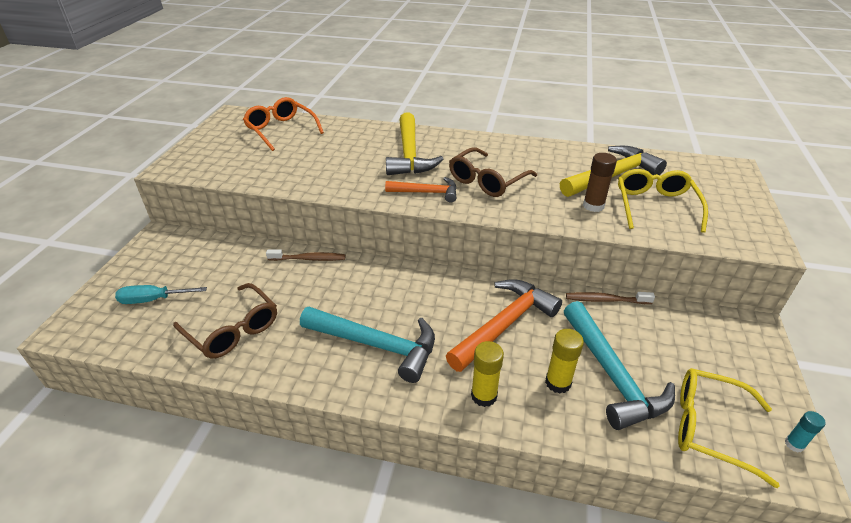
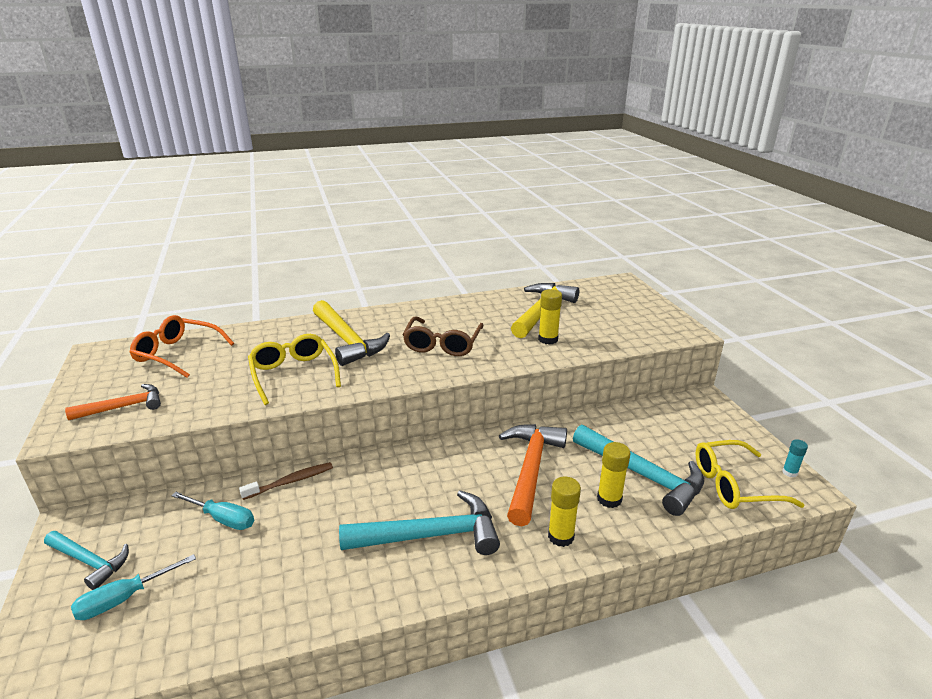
camera: 30 degrees left, 10 degrees down
brown glasses [173,283,277,359] -> none
orange hammer [385,177,457,203] -> orange hammer moved to [65,384,161,420]
brown toothbrush [566,292,655,304] -> none
brown glue stick [583,153,617,212] -> yellow glue stick [538,289,562,345]
yellow glasses [618,169,708,233] -> yellow glasses moved to [248,334,341,405]
none -> turquoise hammer [44,531,129,590]
none -> turquoise screwdriver [171,492,254,530]

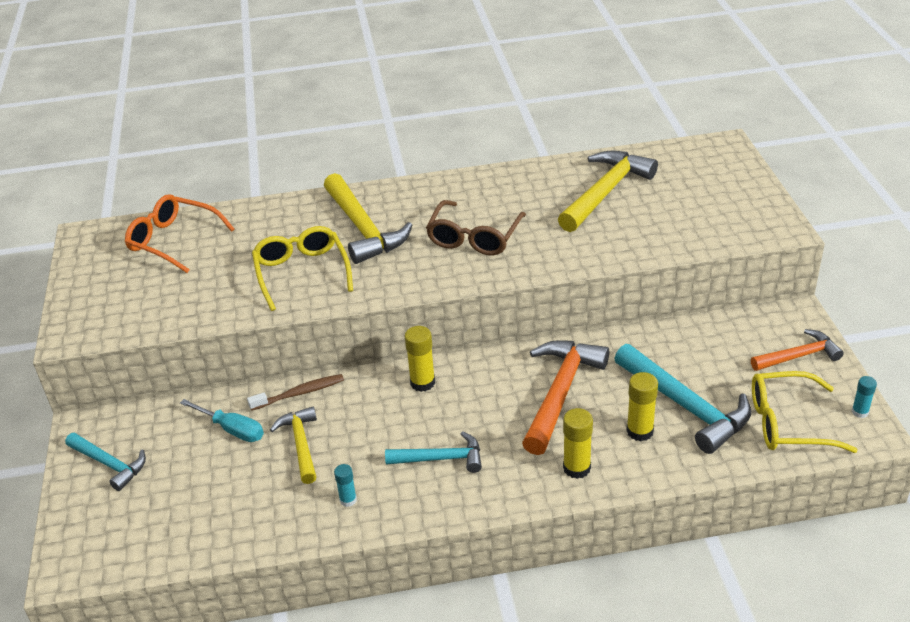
camera: 10 degrees right, 10 degrees up
orange hammer [65,384,161,420] -> orange hammer moved to [751,329,844,371]
turquoise screwdriver [71,554,196,620] -> none
turquoise hammer [339,490,500,555] -> turquoise hammer [385,431,482,473], size x0.60
yellow glue stick [538,289,562,345] -> yellow glue stick moved to [405,326,435,392]
none -> yellow hammer [270,407,317,484]
none -> turquoise glue stick [334,464,357,507]

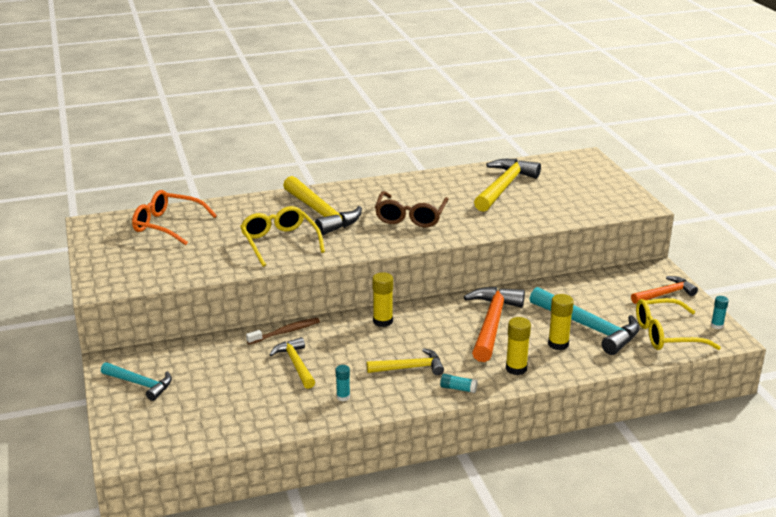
camera: 10 degrees left, 10 degrees down
turquoise screwdriver [180,399,264,442] -> none
turquoise hammer [385,431,482,473] -> yellow hammer [367,348,444,375]
none -> turquoise glue stick [440,374,478,393]

